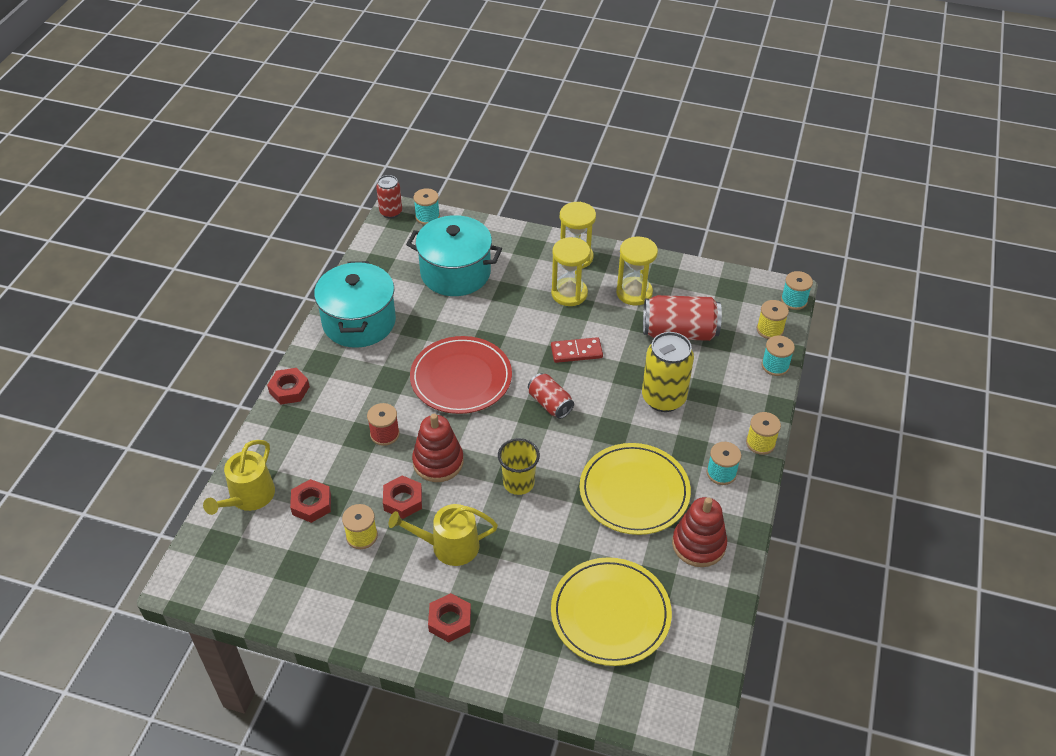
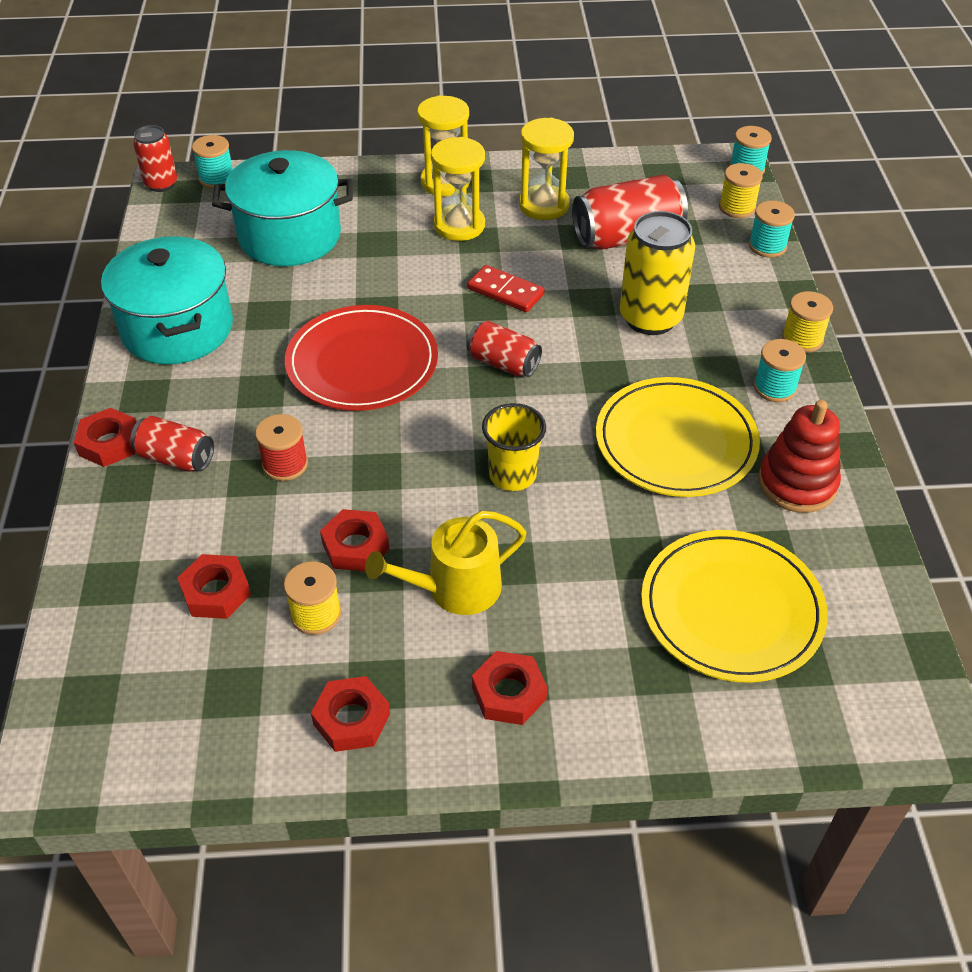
camera: 20 degrees left, 0 degrees up
yellow watering can [203,440,275,515] -> none
red stacking toy [412,414,464,482] -> none
red domino [551,337,603,363] -> red domino turned 60 degrees clockwise [467,265,545,312]
none -> red can [130,416,214,472]
none -> red nut [311,676,390,752]

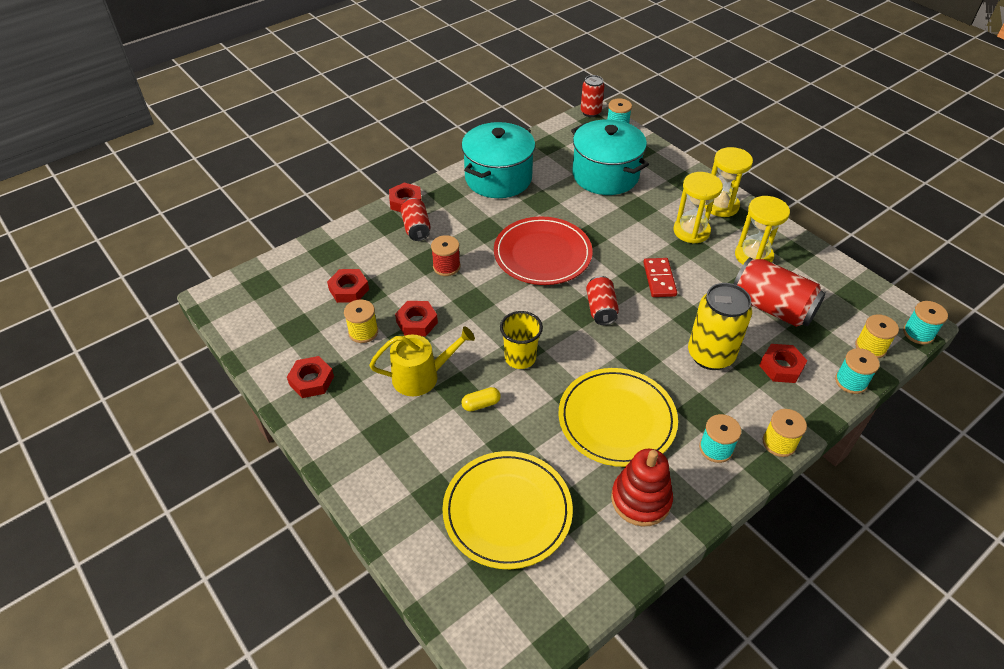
camera: 55 degrees right, 0 degrees up
yellow watering can [365,511,527,615] -> yellow watering can turned 135 degrees clockwise [369,326,475,396]
red nut [472,651,547,725] -> red nut moved to [759,344,808,383]
none -> yellow capsule [462,387,501,412]

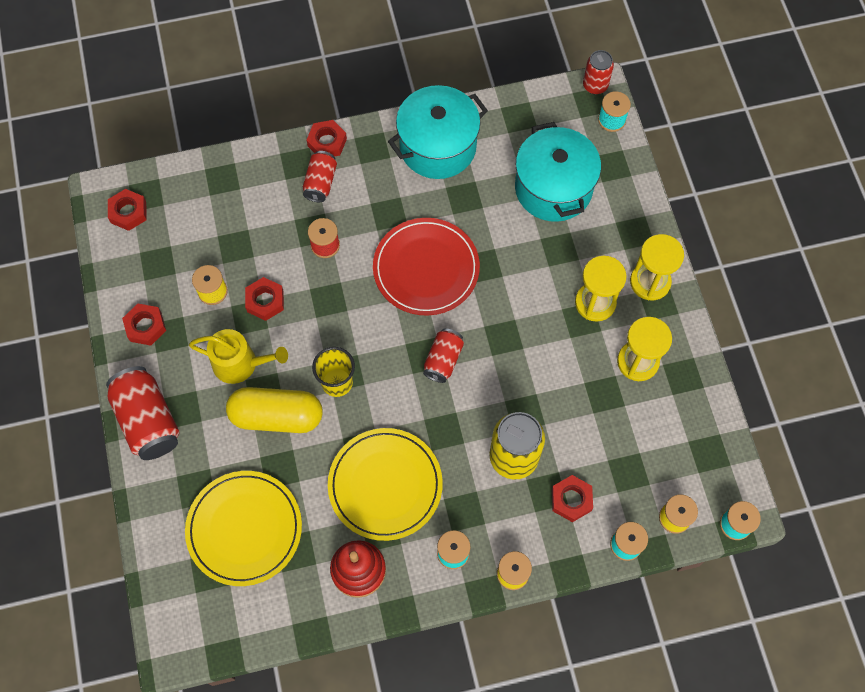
camera: 25 degrees right, 20 degrees up
red nut [327,269,369,303] -> red nut moved to [108,189,147,231]
yellow capsule [462,387,501,412] -> yellow capsule [226,387,323,433], size x2.46
red domino [643,258,677,297] -> none
red can [734,257,826,327] -> red can moved to [106,366,179,460]

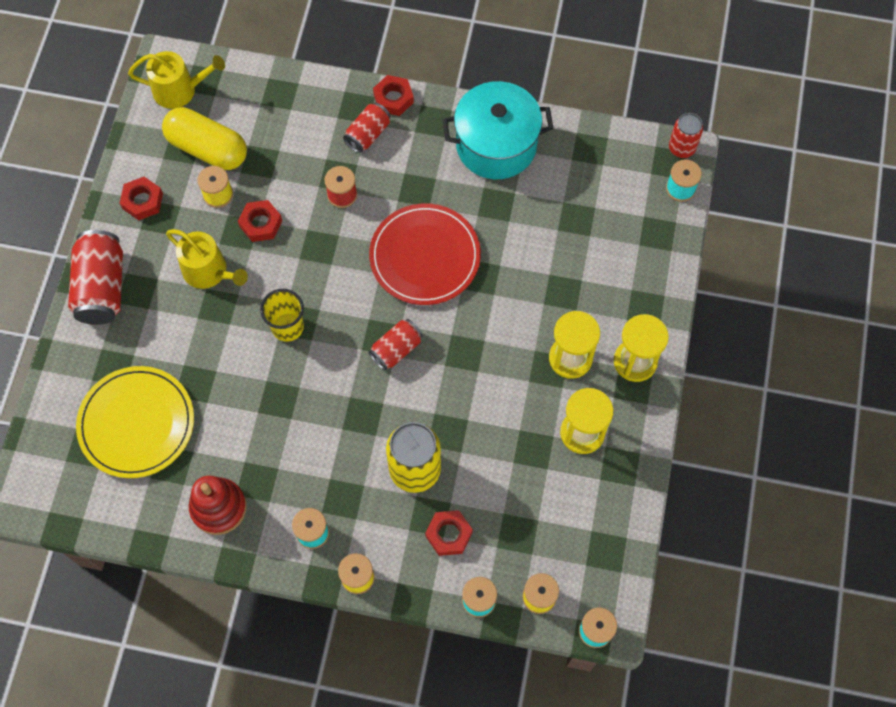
camera: 25 degrees right, 0 degrees up
red nut [108,189,147,231] -> yellow watering can [128,51,225,109]
yellow capsule [226,387,323,433] -> yellow capsule moved to [162,107,247,170]
yellow plate [328,428,443,541] -> none
turquoise pot [515,122,601,222] -> none

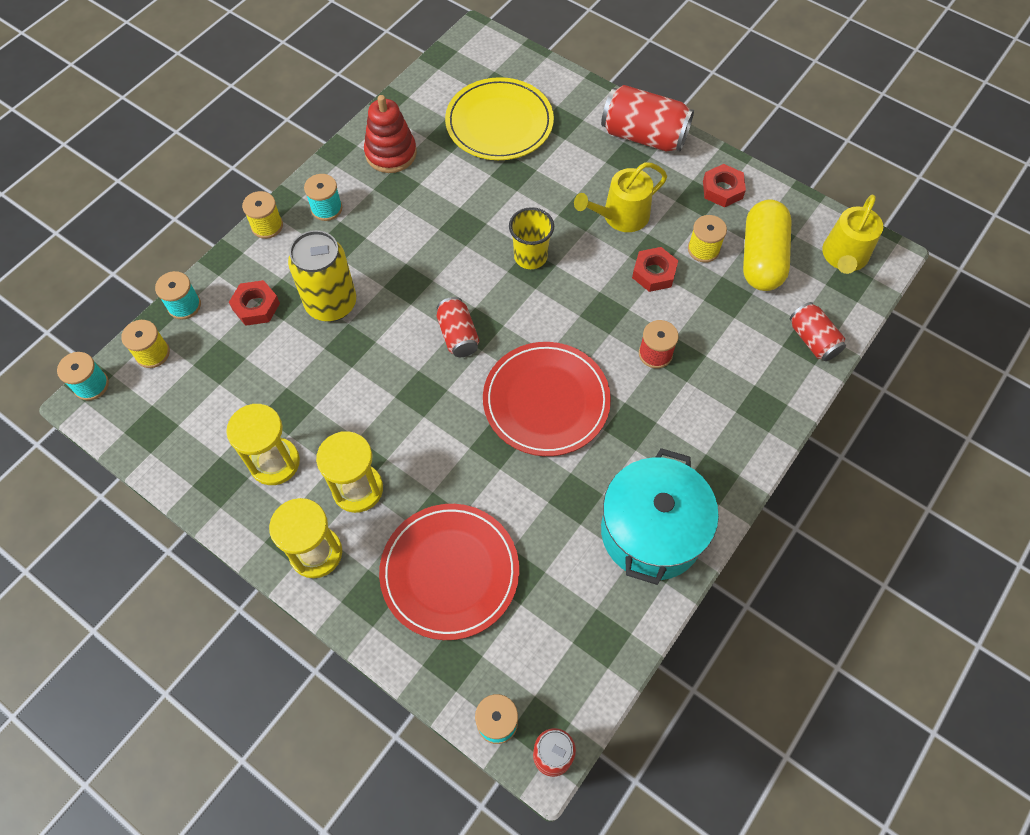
camera: 115 degrees right, 5 degrees down
yellow capsule [162,107,247,170] -> yellow capsule turned 45 degrees counterclockwise [743,200,792,291]
red can [343,103,391,153] -> red can moved to [790,302,846,361]
red nut [373,75,414,116] -> none
none -> red plate [379,504,519,640]

